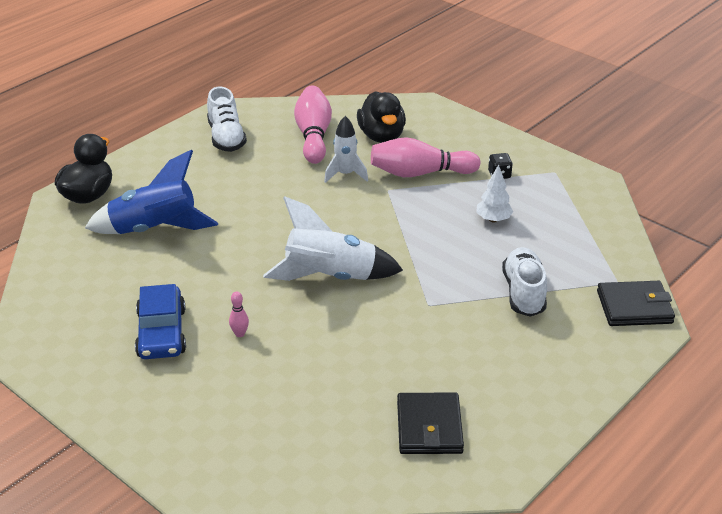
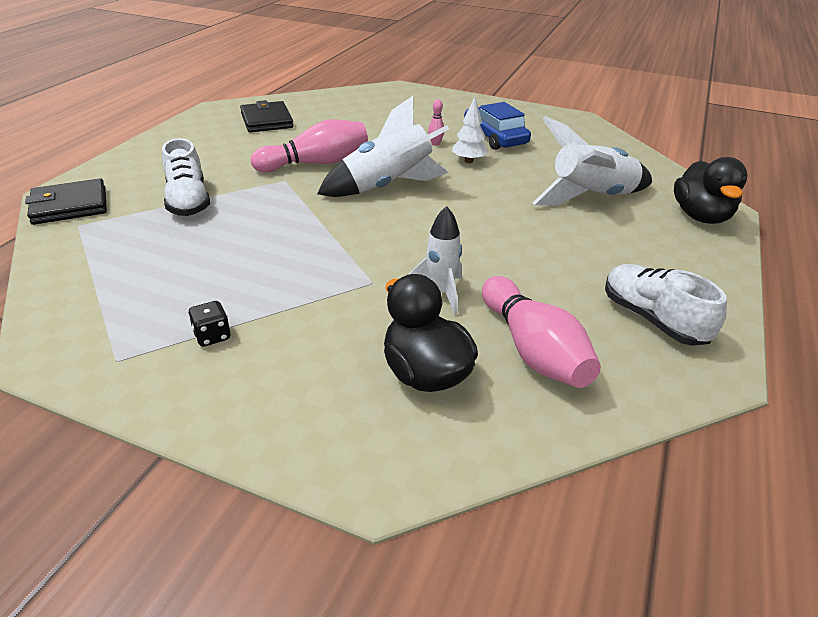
camera: 160 degrees right, 0 degrees up
blue rocket [85,150,218,234] -> white rocket [533,116,652,206]
pink bowling pin [371,137,481,177] -> pink bowling pin moved to [251,119,368,172]
white tree [476,165,513,223] -> white tree moved to [452,97,489,163]

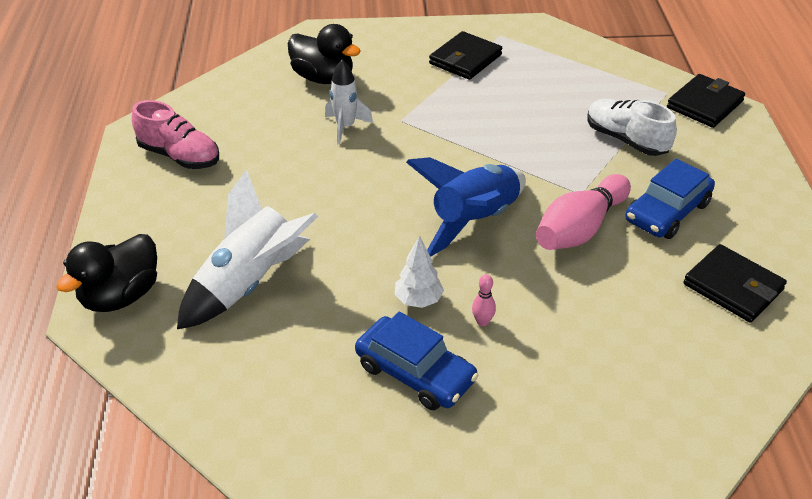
camera: 155 degrees right, 5 degrees up
black dice [188,301,231,347] -> black wallet [429,31,502,80]
white rocket [317,96,449,197] -> blue rocket [406,157,526,257]
pink bowling pin [482,276,601,388] -> none
white shoe [605,264,727,346] -> pink shoe [132,100,219,169]
black duck [674,157,748,224] -> black duck turned 120 degrees counterclockwise [56,234,157,312]
none -> blue car [625,158,715,239]

